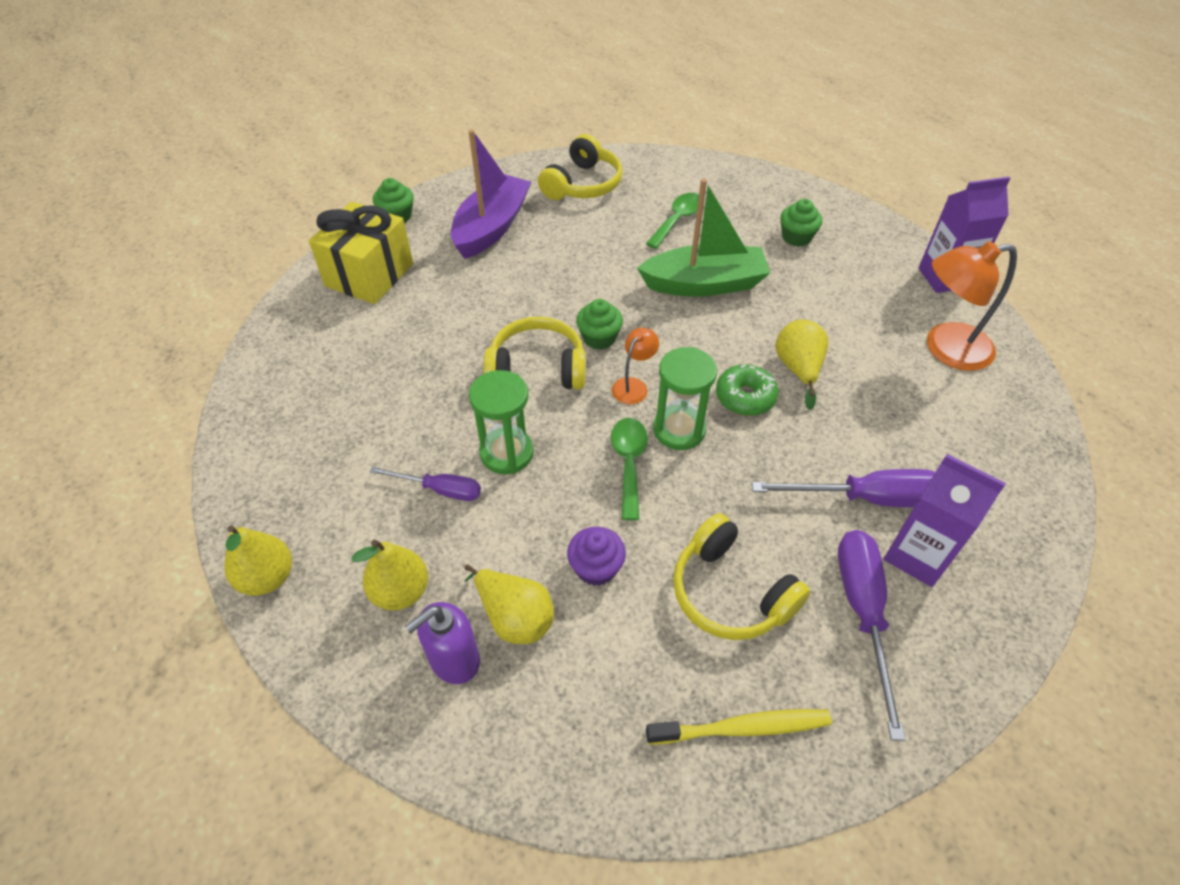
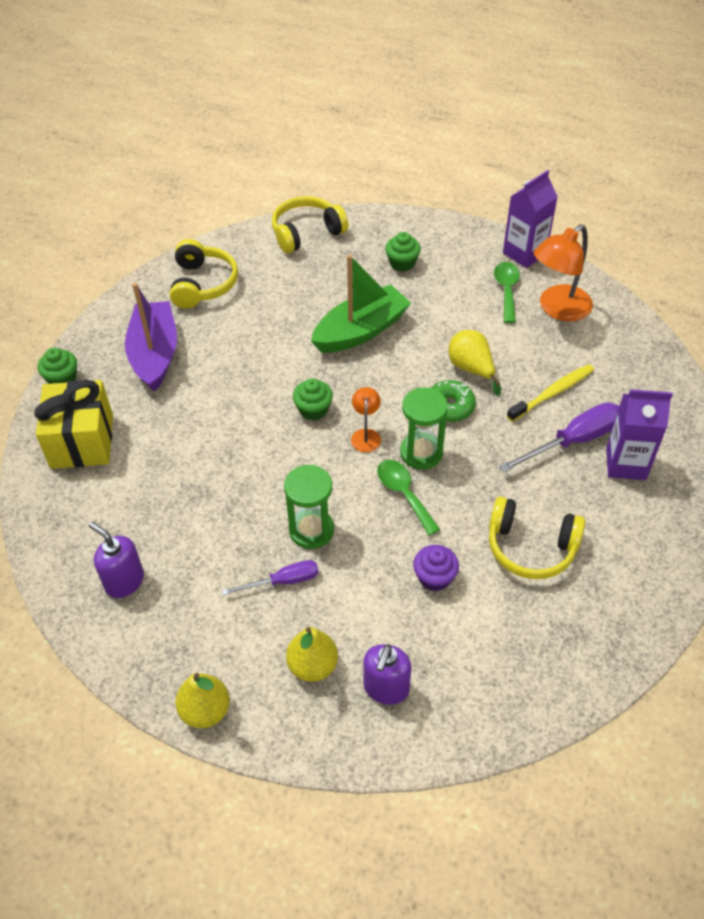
camera: 30 degrees left, 0 degrees up
yellow pear [464,564,554,644] -> none
yellow headphones [483,317,586,389] -> yellow headphones moved to [272,196,348,253]
green spoon [646,193,699,249] -> green spoon moved to [494,262,520,323]
yellow toothbrush [646,709,832,745] -> yellow toothbrush moved to [507,364,594,422]
purple screwdriver [838,530,905,741] -> none
none -> purple soap dispenser [89,522,144,598]

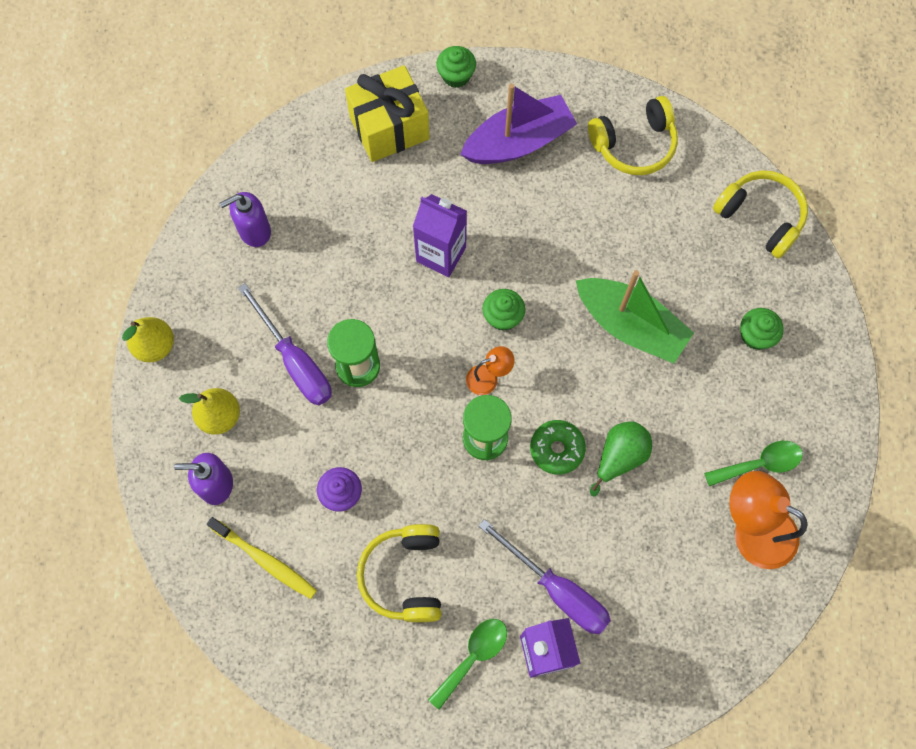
camera: 70 degrees right, 20 degrees up
purple soap dispenser [89,522,144,598] -> purple soap dispenser turned 135 degrees counterclockwise [219,192,271,247]
purple screwdriver [222,560,319,595] -> purple screwdriver [238,283,332,405], size x1.63
green spoon [377,460,441,536] -> green spoon moved to [428,619,507,710]
yellow pear [449,330,501,396] -> green pear [590,422,652,497]
purple carton [503,170,558,268] -> purple carton moved to [413,194,467,277]
yellow toothbrush [507,364,594,422] -> yellow toothbrush moved to [207,517,317,599]

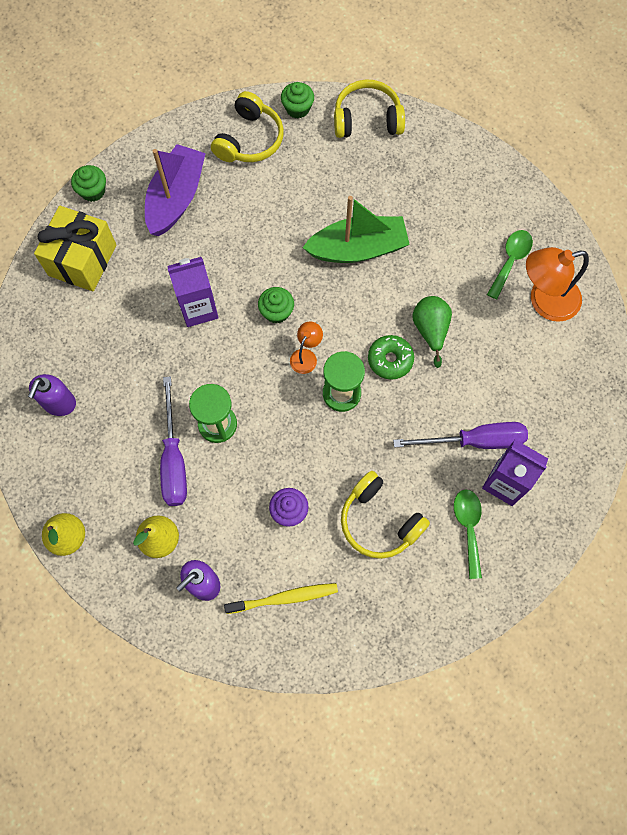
camera: 45 degrees left, 0 degrees up
purple screwdriver [238,283,332,405] -> purple screwdriver turned 75 degrees clockwise [160,376,187,506]
green cupcake [740,308,784,350] -> green cupcake moved to [281,82,314,119]

